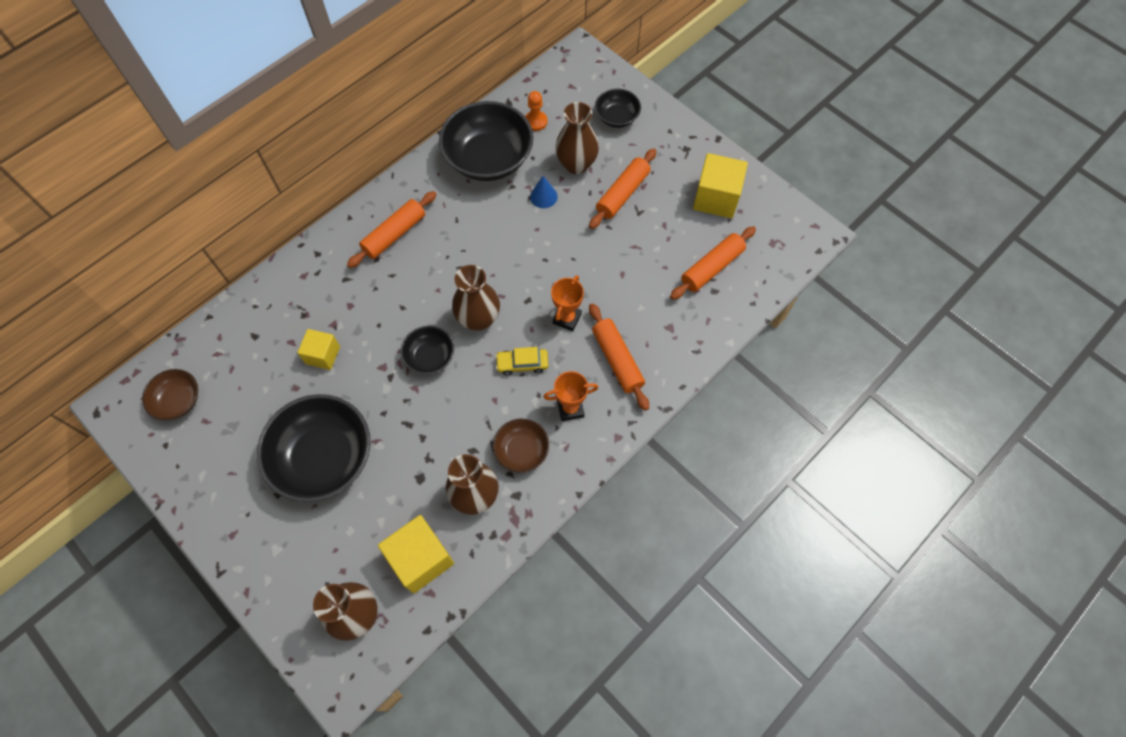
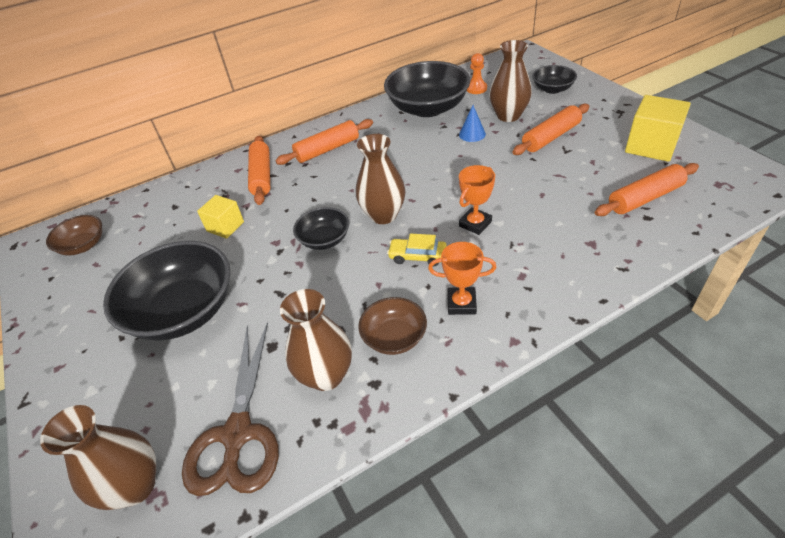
camera: 20 degrees right, 20 degrees down
yellow cube [378,515,454,593] -> brown scissors [182,322,279,496]
orange rolling pin [589,303,649,411] -> orange rolling pin moved to [248,136,270,205]

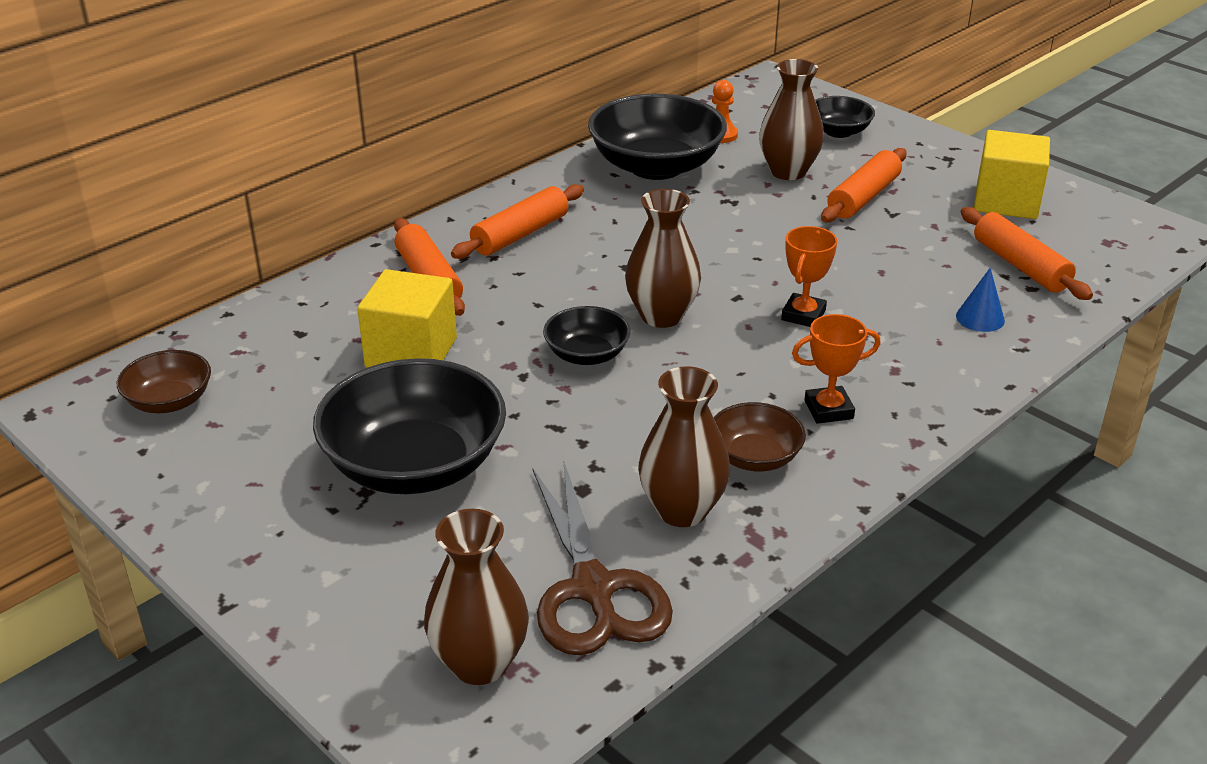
camera: 20 degrees left, 10 degrees down
yellow cube [197,195,244,239] -> yellow cube [357,269,457,368], size x1.61
yellow car [387,233,447,266] -> none
blue cone [459,105,486,142] -> blue cone moved to [956,268,1005,332]
orange rolling pin [595,163,699,216] -> orange rolling pin turned 75 degrees counterclockwise [961,207,1093,300]

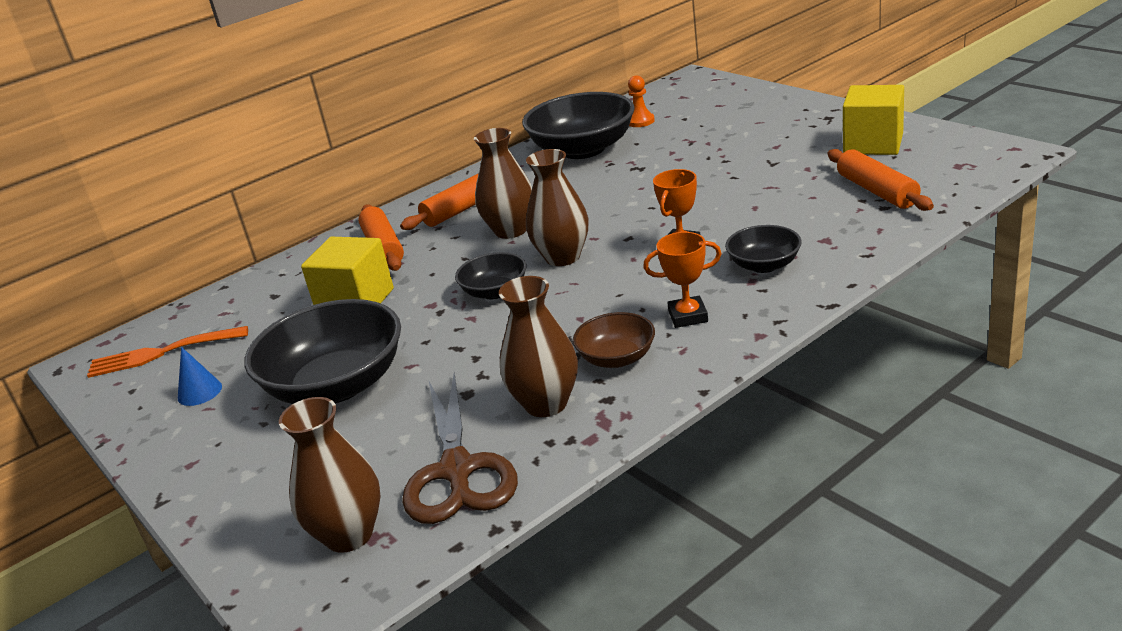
camera: 10 degrees right, 5 degrees down
brown bowl [117,350,211,413] -> orange fork [87,326,248,378]
brown vase [759,59,824,180] -> brown vase moved to [474,128,532,239]
black bowl [815,96,875,138] -> black bowl moved to [725,225,802,273]
orange rolling pin [821,148,907,222] -> none
blue cone [956,268,1005,332] -> blue cone moved to [178,347,222,406]

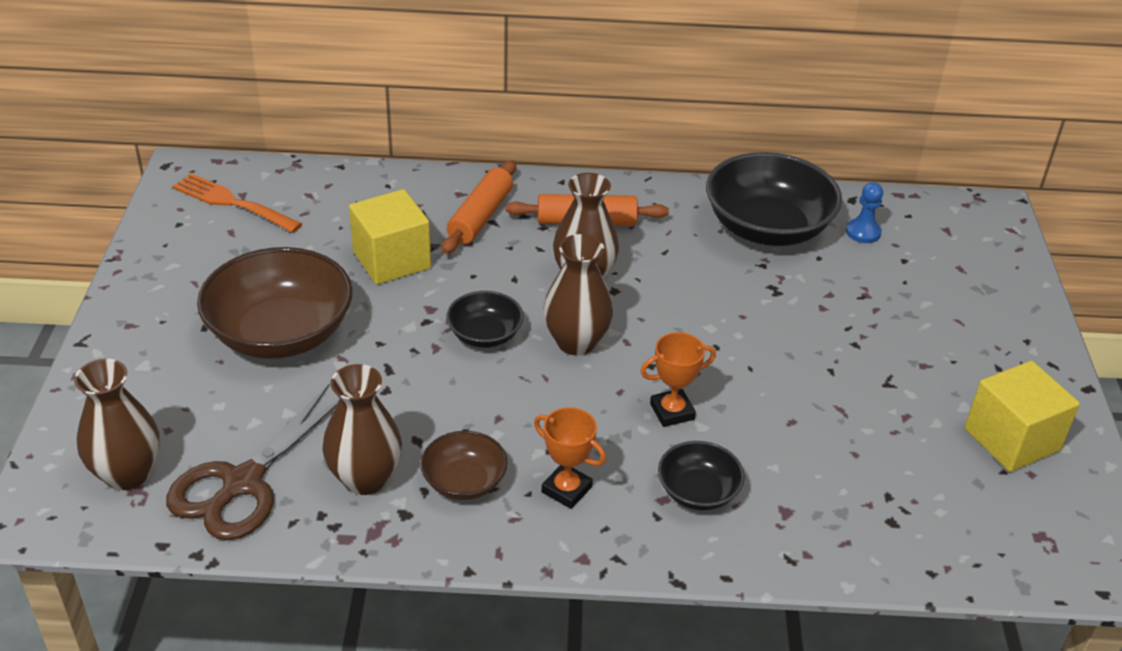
camera: 35 degrees right, 10 degrees up
blue cone [178,347,222,406] -> none
black bowl [244,299,401,404] -> brown bowl [197,247,352,359]
orange pawn [628,75,655,127] -> blue pawn [846,182,883,243]
orange rolling pin [828,149,934,211] -> none

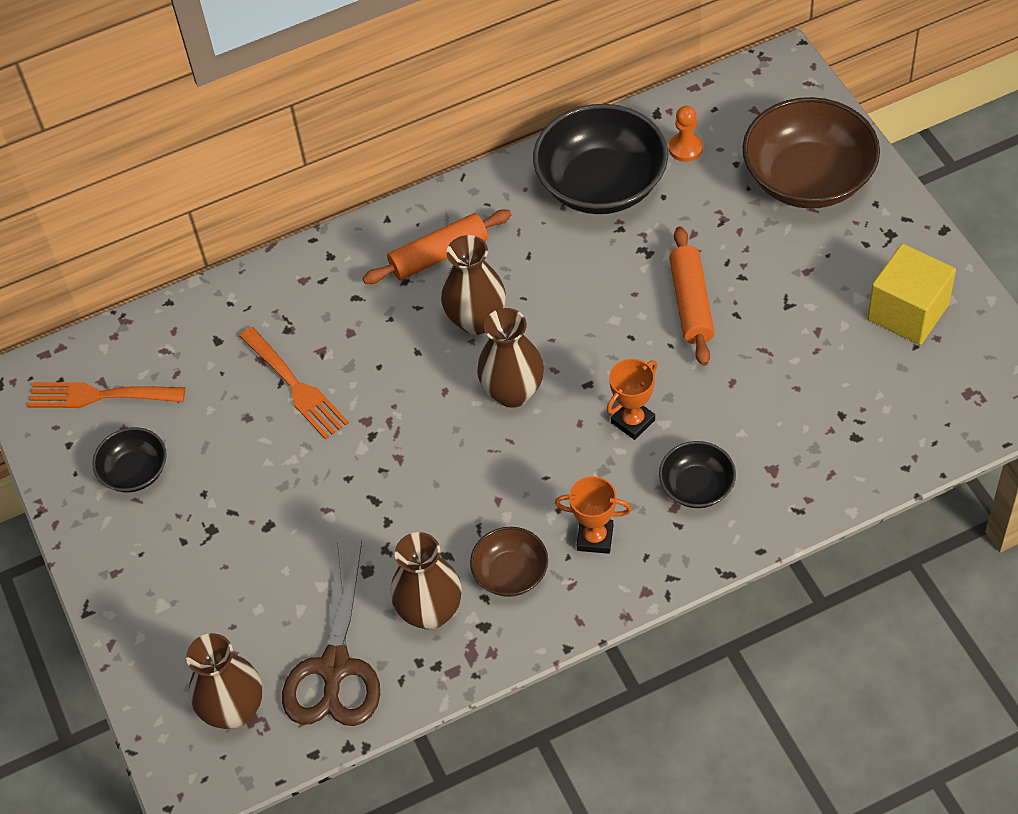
camera: 20 degrees left, 15 degrees up
brown bowl [197,247,352,359] -> brown bowl moved to [742,97,880,209]
yellow cube [349,189,431,285] -> orange fork [239,327,349,440]
orange rolling pin [442,160,516,254] -> orange rolling pin moved to [669,226,715,366]
black bowl [446,291,524,348] -> black bowl moved to [92,427,167,492]
blue pawn [846,182,883,243] -> orange pawn [669,106,703,162]

